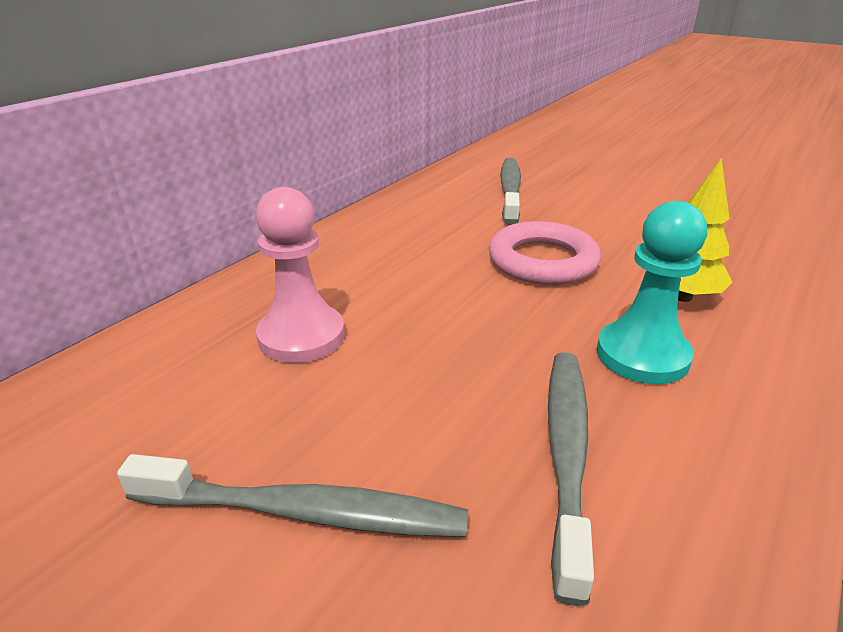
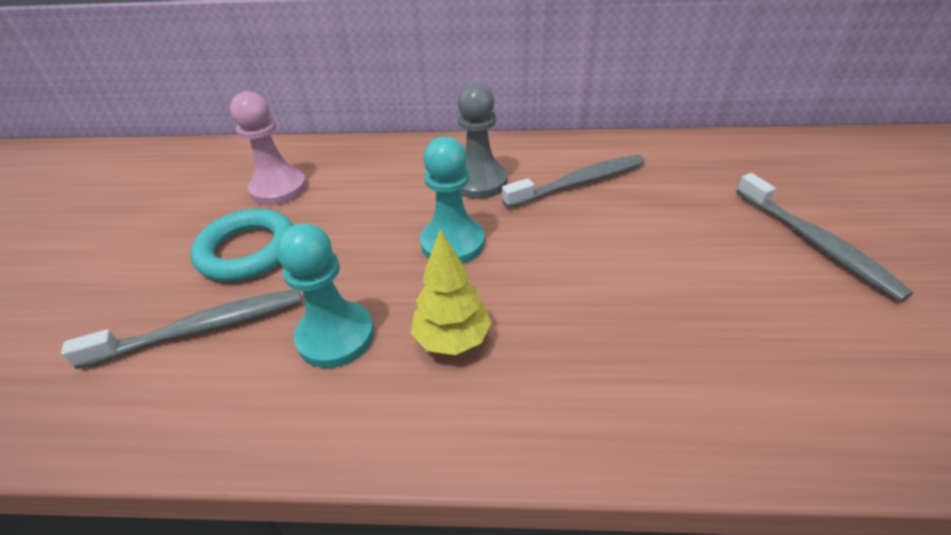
camera: 60 degrees right, 10 degrees up
grey toothbrush [117,454,468,537] -> grey toothbrush moved to [736,173,914,302]
pink ring [489,221,601,285] -> turquoise pawn [420,136,485,263]
none -> turquoise ring [190,209,293,281]
none -> grey pawn [458,83,507,199]

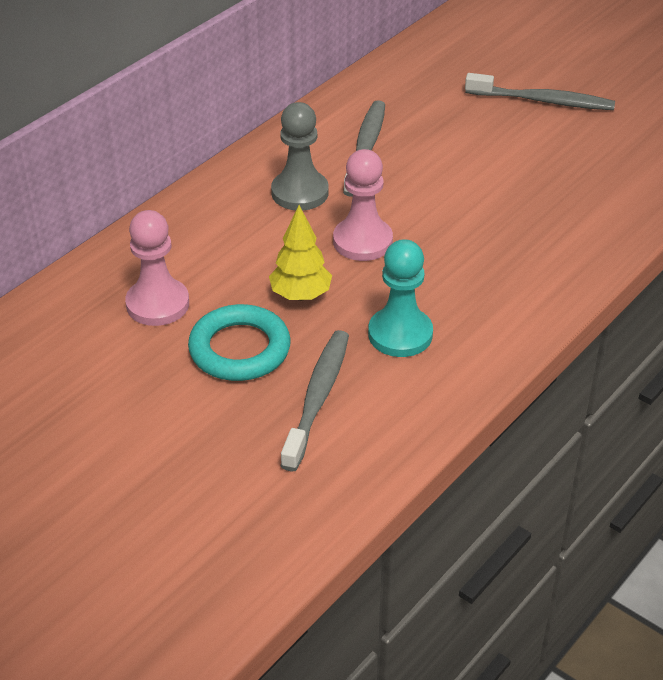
camera: 55 degrees left, 0 degrees up
yellow tree [411,229,491,355] -> yellow tree moved to [269,205,332,301]
turquoise pawn [420,136,485,263] -> pink pawn [333,149,393,261]

